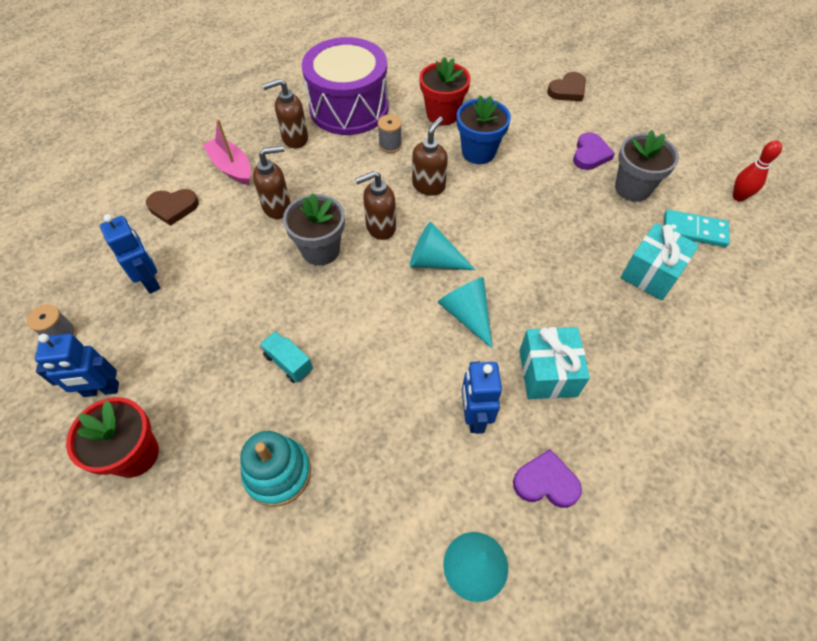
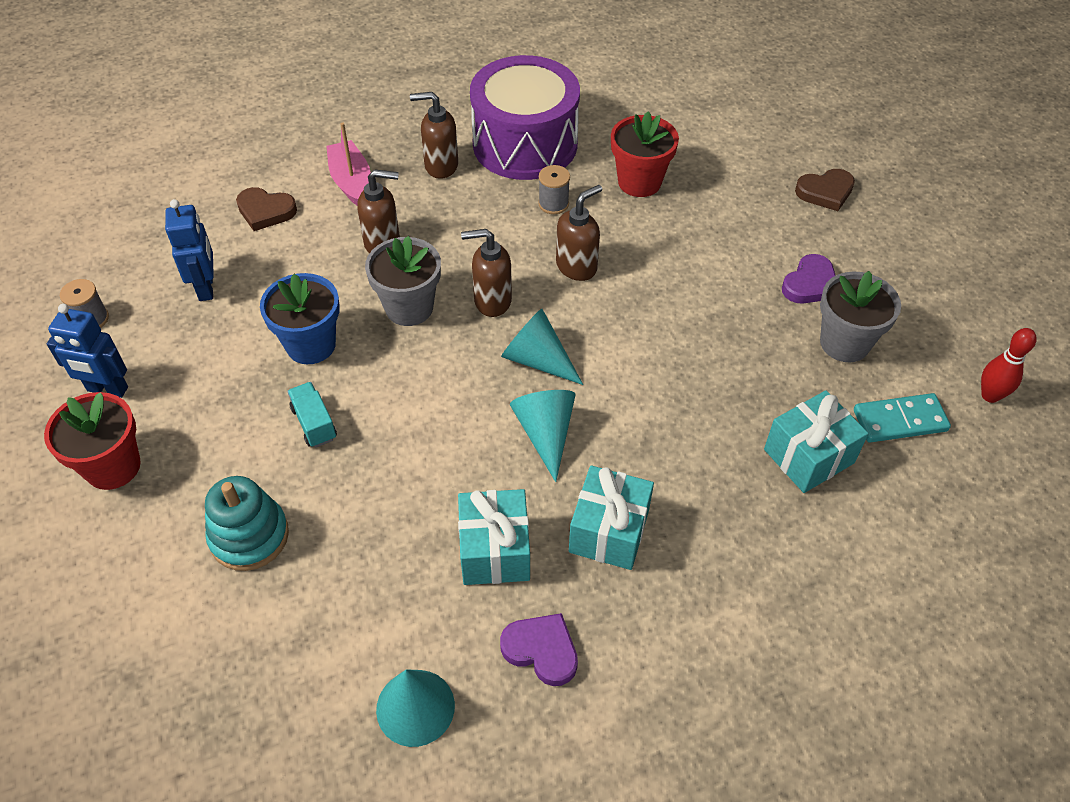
camera: 20 degrees right, 5 degrees down
blue flower pot [457,95,511,164] -> blue flower pot moved to [260,273,340,364]
blue robot [462,361,502,434] -> turquoise gift [458,489,530,585]
turquoise domino [664,210,730,247] -> turquoise domino turned 45 degrees counterclockwise [854,393,951,442]

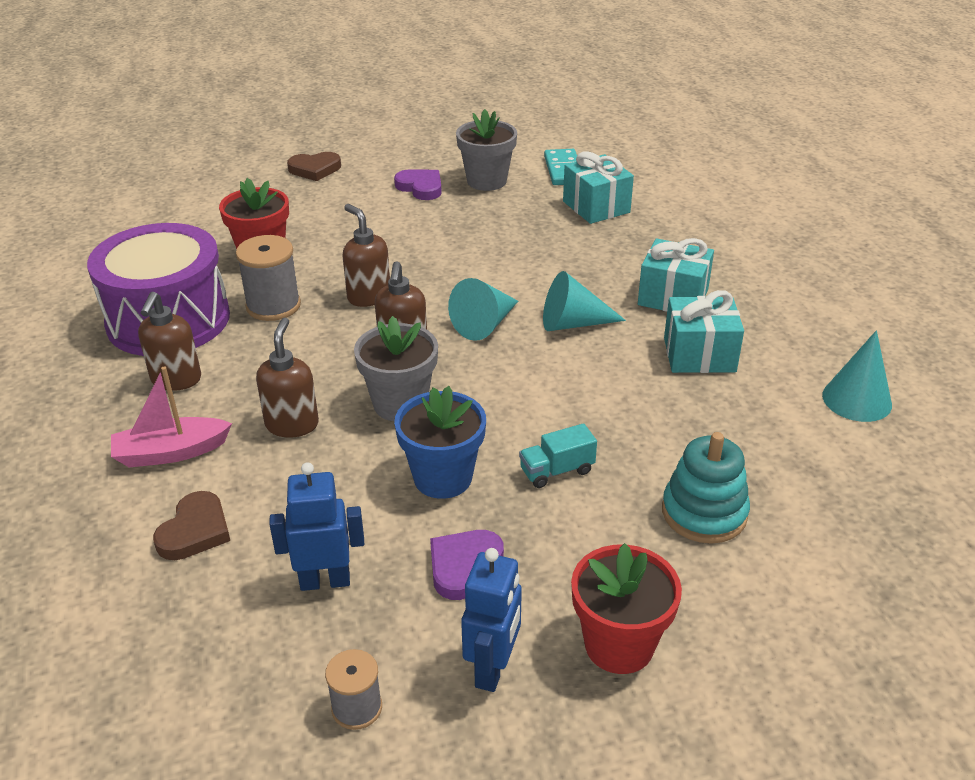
camera: 85 degrees left, 15 degrees down
purple heart [500,613,578,686] -> purple heart moved to [430,530,504,600]
grey spool [538,165,570,214] -> grey spool [236,235,301,321], size x1.65
brown heart [795,169,855,211] -> brown heart turned 90 degrees clockwise [287,152,341,181]
red bowling pin [981,328,1037,403] -> none

